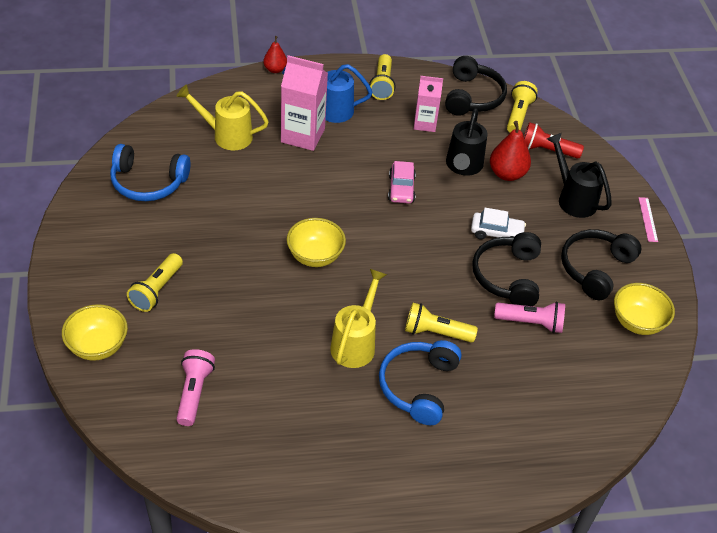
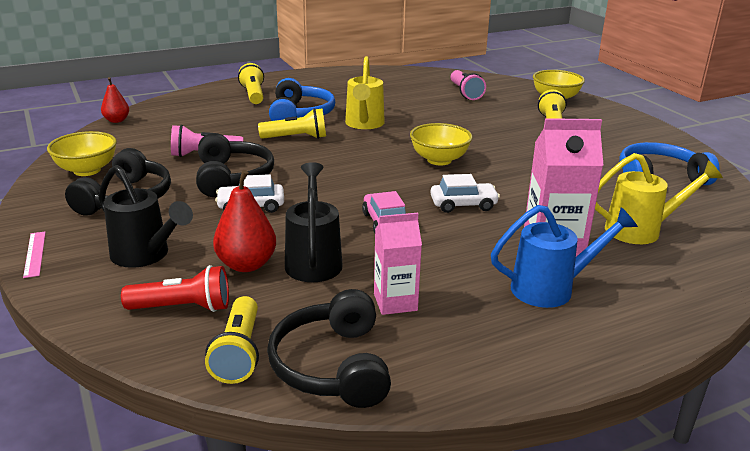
camera: 165 degrees right, 20 degrees down
red pear [263,36,287,73] -> red pear moved to [101,77,129,123]
yellow flashlight [369,54,395,100] -> yellow flashlight moved to [238,63,264,104]
none -> white car [431,174,500,213]

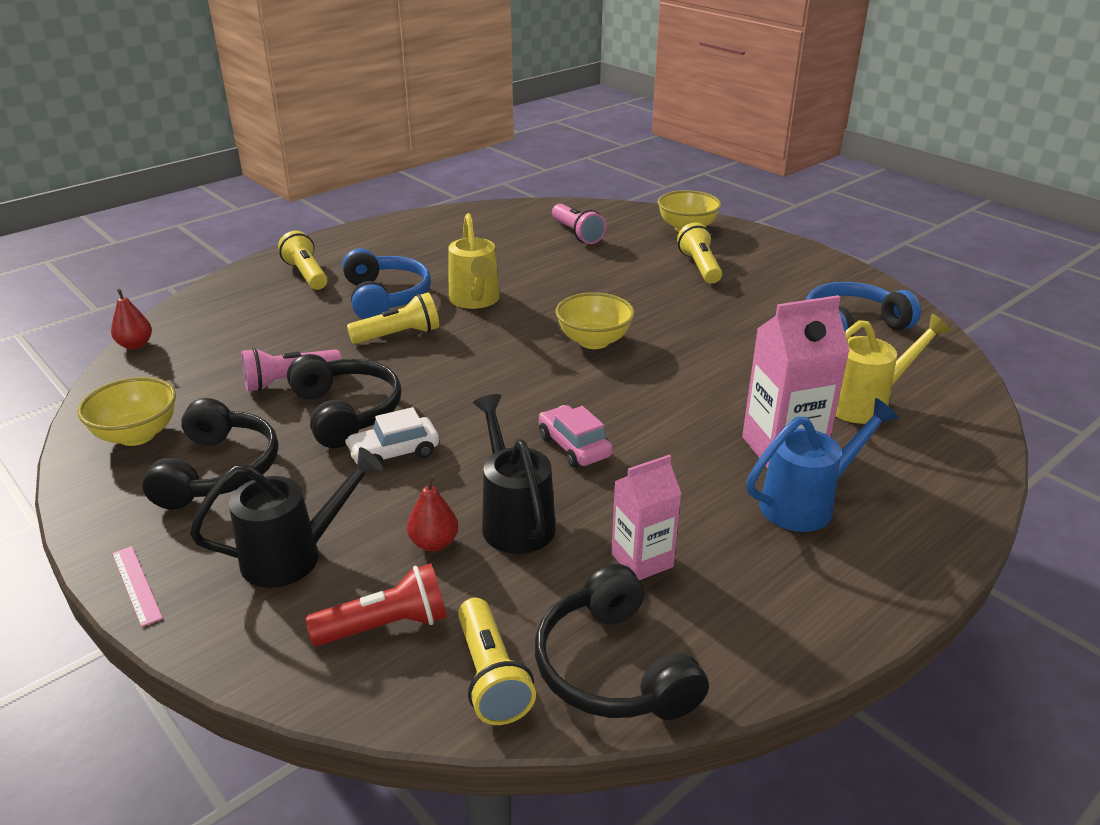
camera: 15 degrees left, 5 degrees up
black watering can [98,165,193,268] -> black watering can turned 45 degrees counterclockwise [190,447,383,588]
red pear [213,170,276,272] -> red pear [407,475,458,552], size x0.63
white car [431,174,500,213] -> none

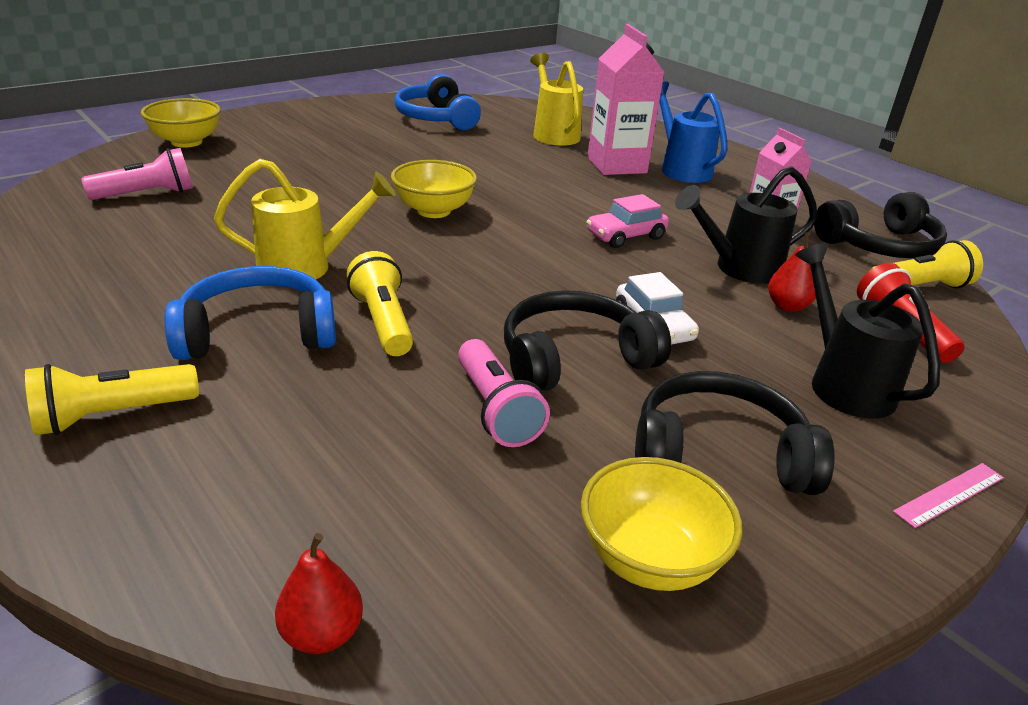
camera: 90 degrees left, 0 degrees up
yellow flashlight [677,222,722,284] -> none

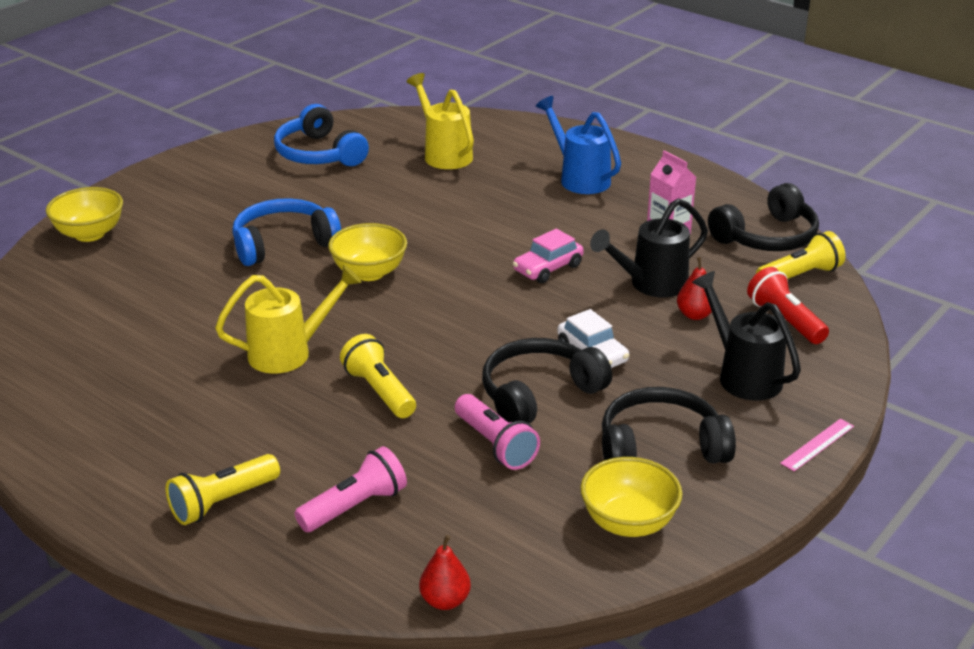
camera: 10 degrees left, 0 degrees up
pink flashlight [81,148,193,200] -> pink flashlight moved to [294,446,407,532]
blue headphones [165,266,336,360] -> blue headphones moved to [232,198,341,266]
pink carton [587,24,664,175] -> none

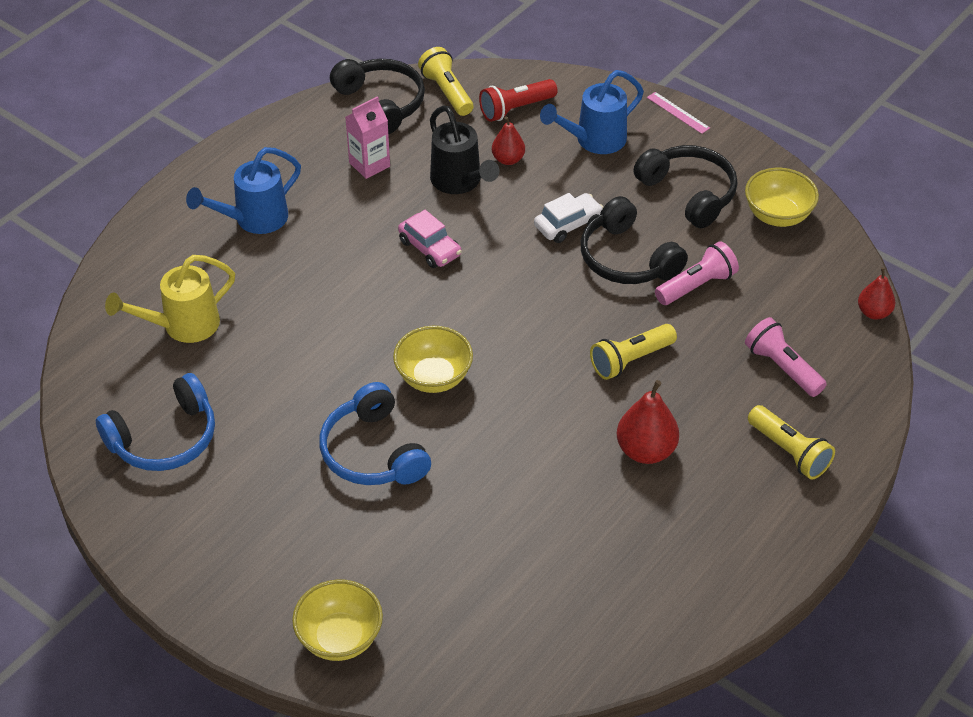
camera: 90 degrees left, 15 degrees up
yellow watering can [215,265,362,374] -> none
black headphones [602,387,736,463] -> black headphones turned 150 degrees clockwise [633,145,737,228]
black watering can [692,271,801,401] -> blue watering can [540,70,644,154]
none -> red pear [617,380,679,464]

